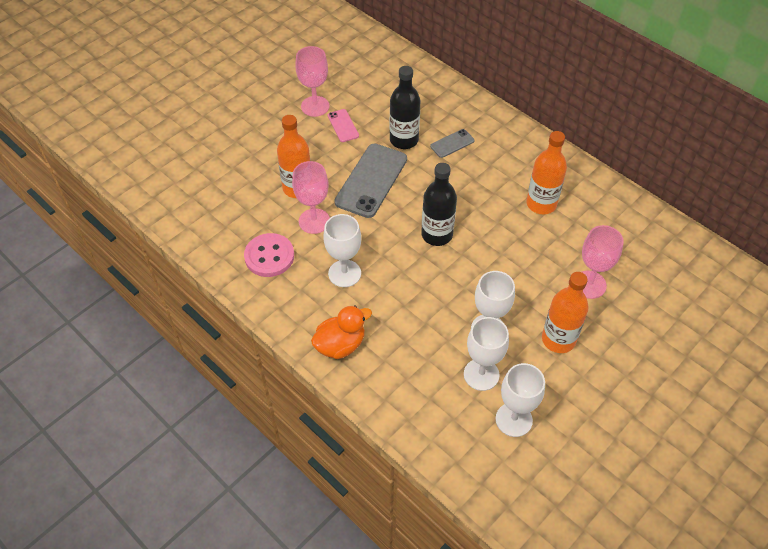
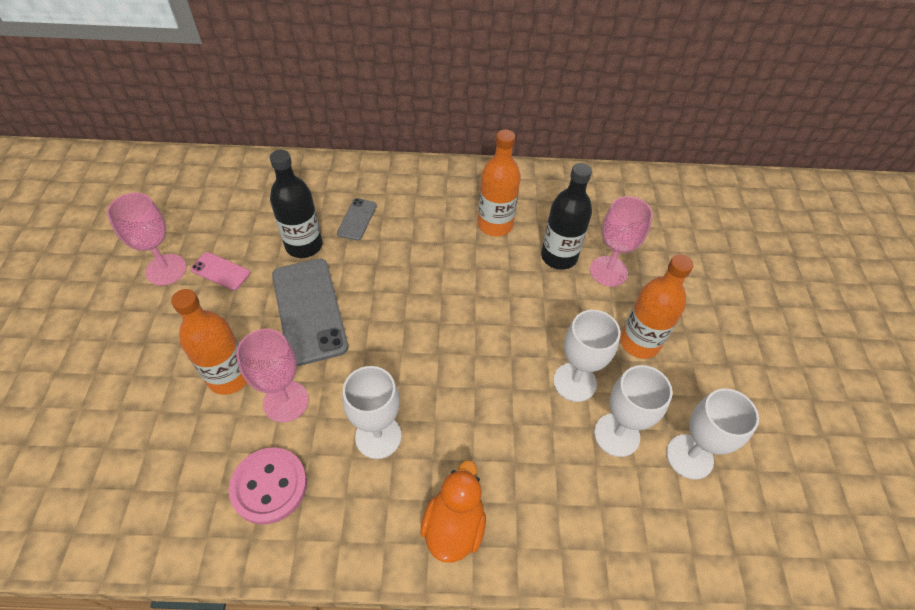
camera: 45 degrees left, 0 degrees up
black bottle [421,163,457,246] -> black bottle moved to [541,163,592,270]

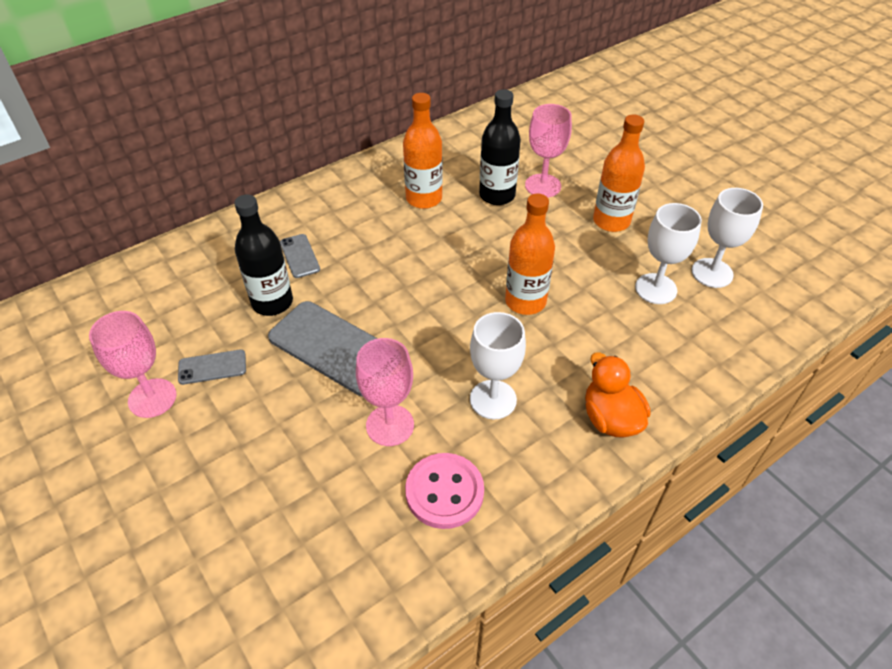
camera: 35 degrees left, 5 degrees down
orange bottle [171,289,247,395] -> orange bottle moved to [505,194,555,315]
pink phone [190,252,250,290] -> grey phone [178,350,246,385]
white goblet [553,310,621,402] -> none

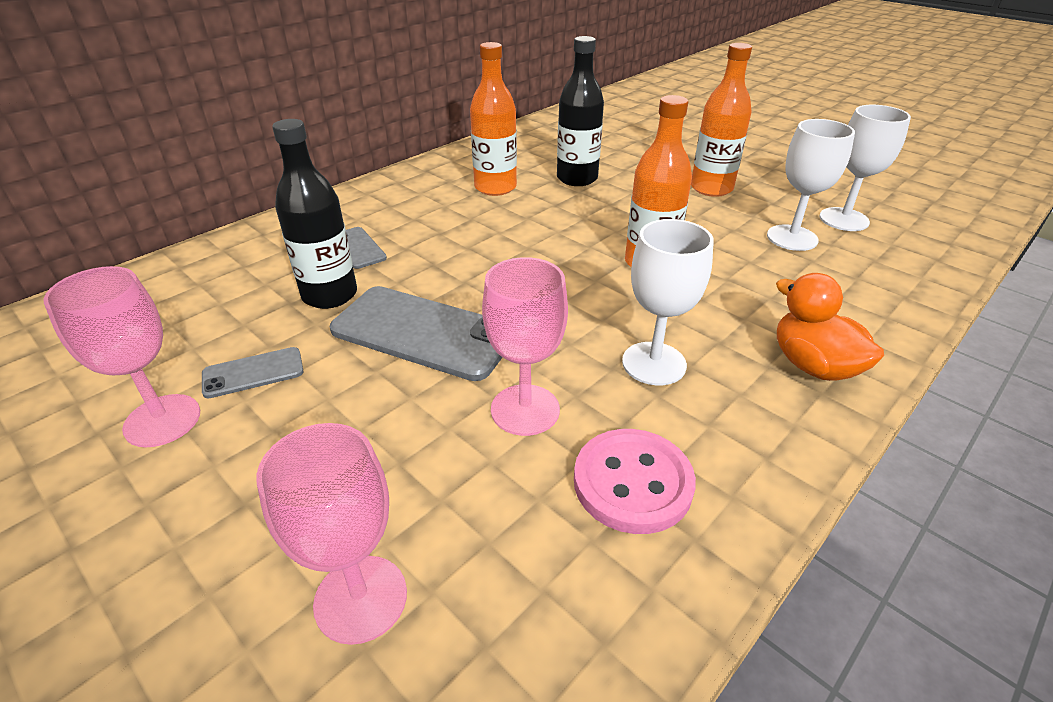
camera: 10 degrees left, 10 degrees down
pink goblet [525,104,572,198] -> pink goblet moved to [256,423,407,645]

